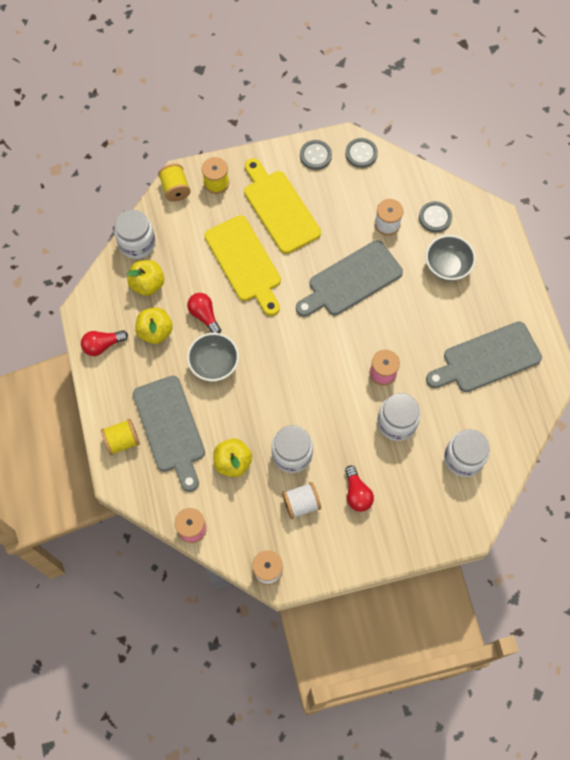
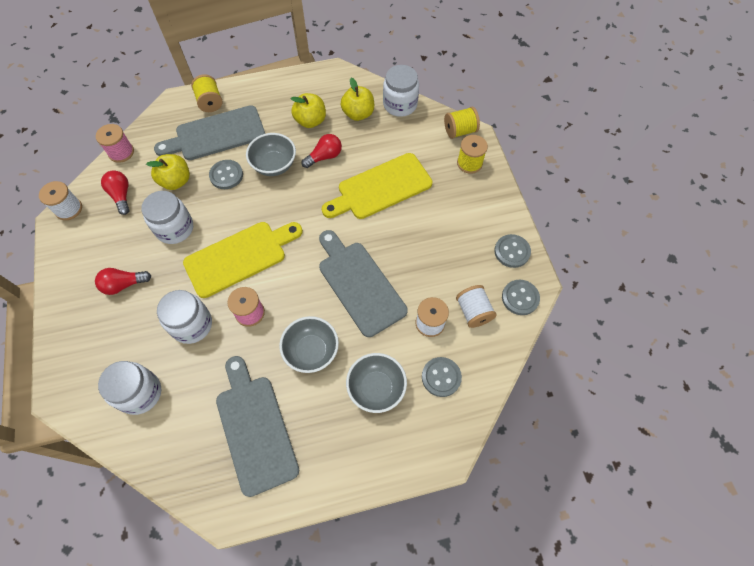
camera: 90 degrees right, 5 degrees down
red light bulb [81,330,128,356] -> red light bulb moved to [101,171,130,215]
yellow cutting board [244,158,321,254] -> yellow cutting board moved to [183,222,303,298]
white spool [282,482,321,519] -> white spool moved to [456,285,497,328]
none -> grey button [209,160,243,189]
none -> grey bowl [279,316,339,373]

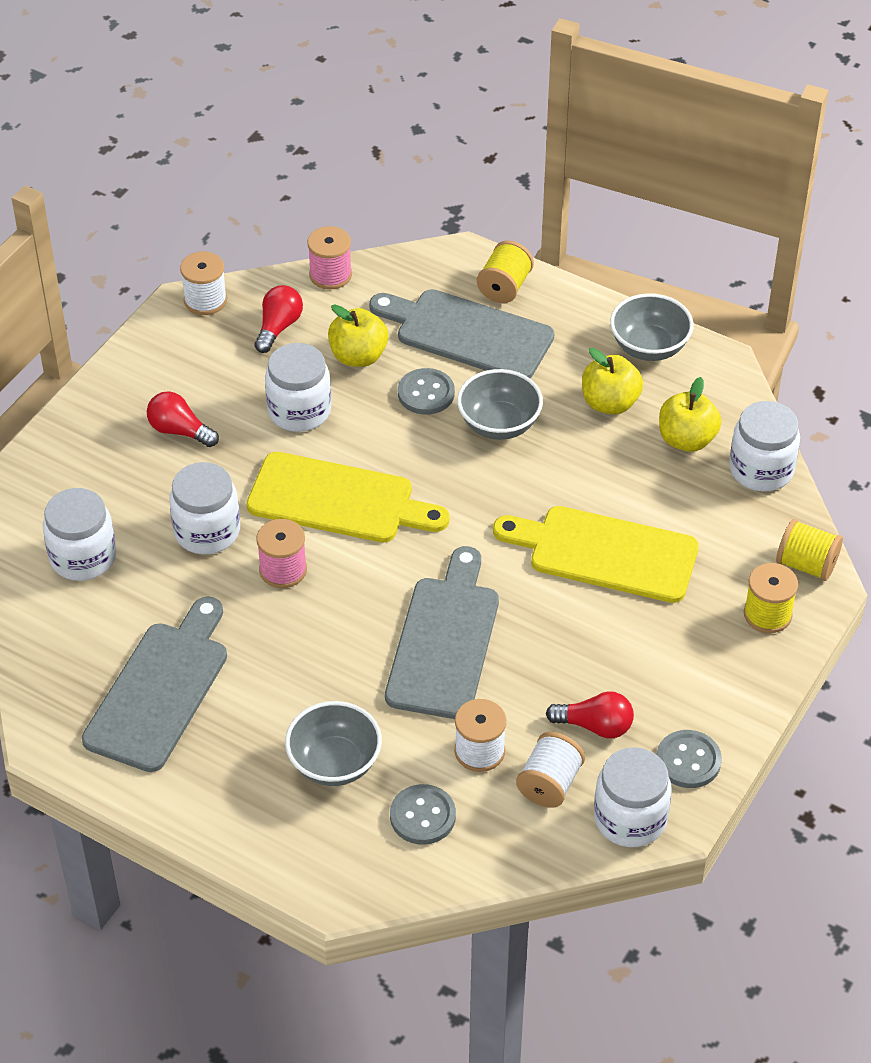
camera: 45 degrees right, 15 degrees down
grey bowl [279,316,339,373] -> grey bowl moved to [610,293,694,361]
red light bulb [301,134,342,168] -> red light bulb moved to [546,691,634,738]
grey button [502,280,540,315] -> white jar [594,747,672,847]

